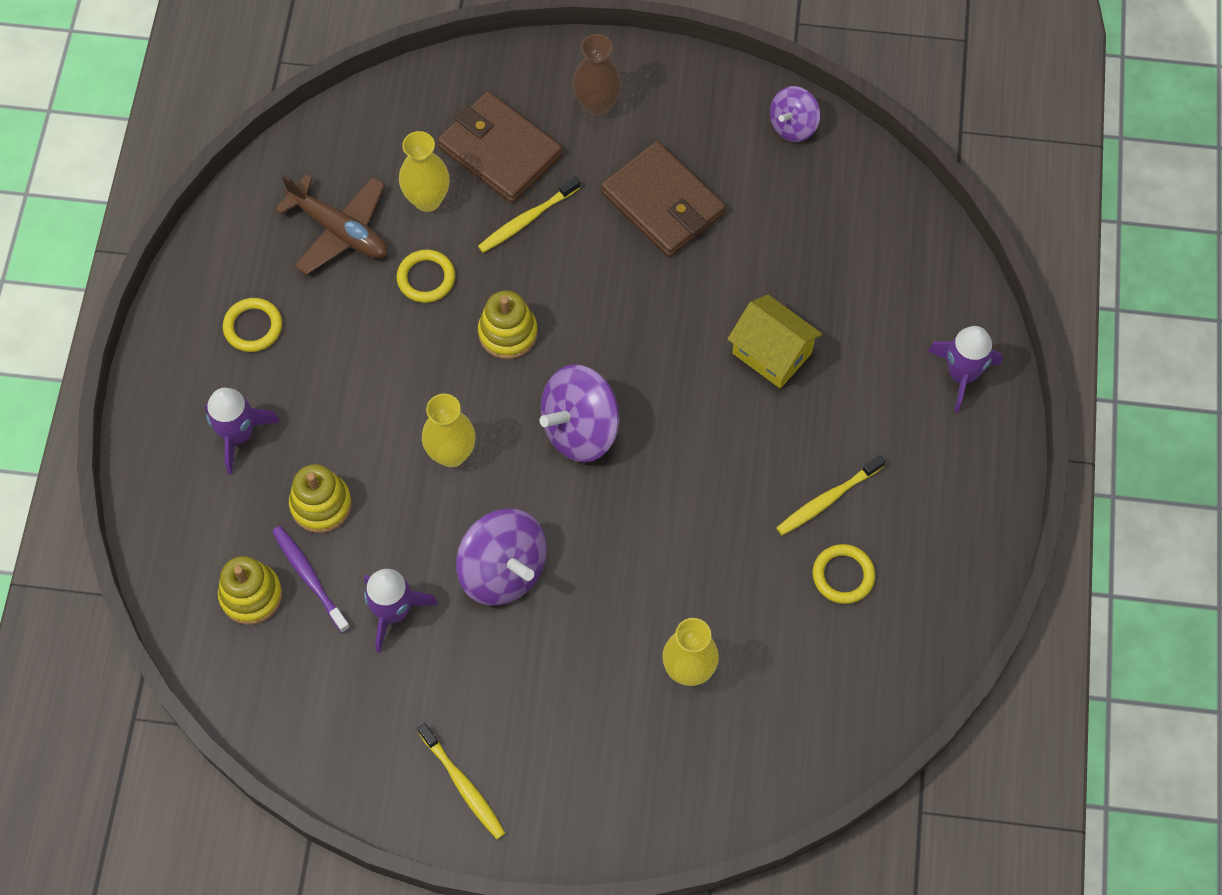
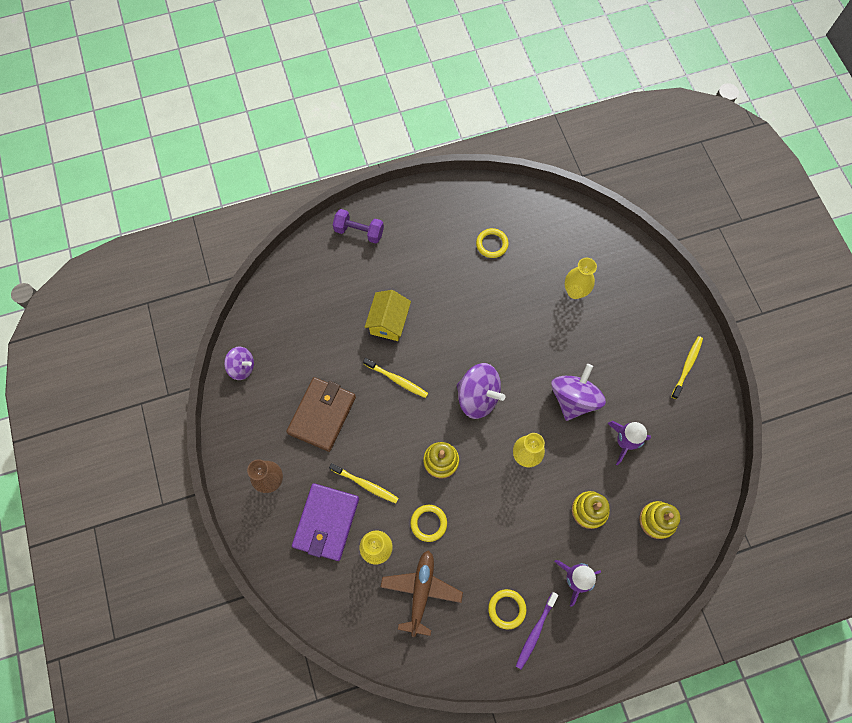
camera: 115 degrees left, 5 degrees up
purple toothbrush [272,526,350,633] -> purple toothbrush moved to [516,592,558,670]
brown wallet [437,92,563,203] -> purple wallet [292,483,359,561]
yellow toothbrush [776,455,885,536] -> yellow toothbrush moved to [363,358,428,398]
purple rocket [928,326,1003,413] -> purple dumbbell [333,209,384,243]

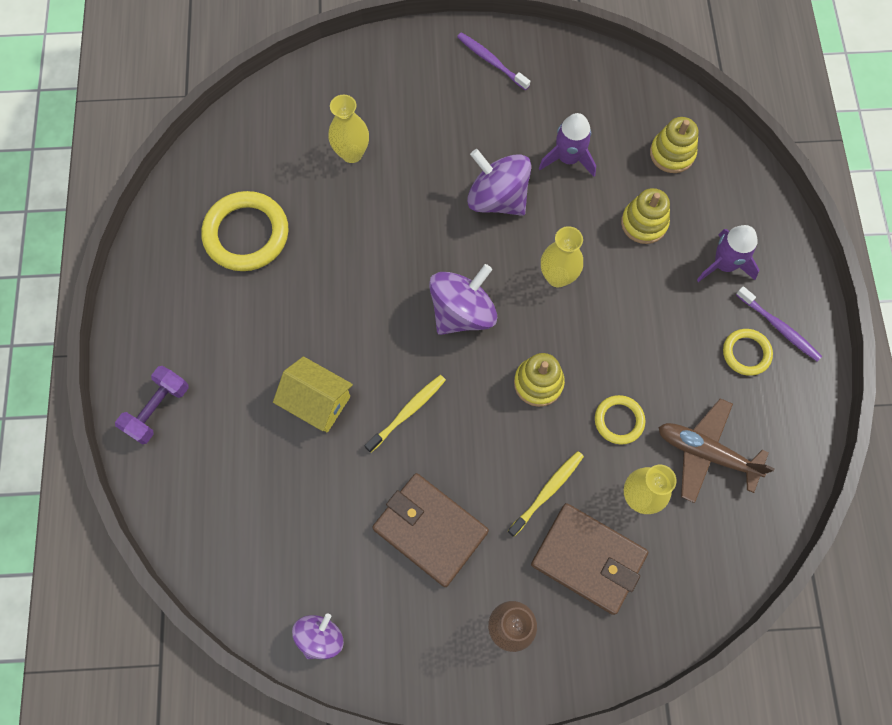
camera: 75 degrees left, 0 degrees up
purple wallet [292,483,359,561] -> brown wallet [531,503,648,615]
yellow ring [476,228,509,258] -> yellow ring [201,191,288,271], size x1.83
yellow toothbrush [671,336,703,399] -> purple toothbrush [457,32,530,90]

